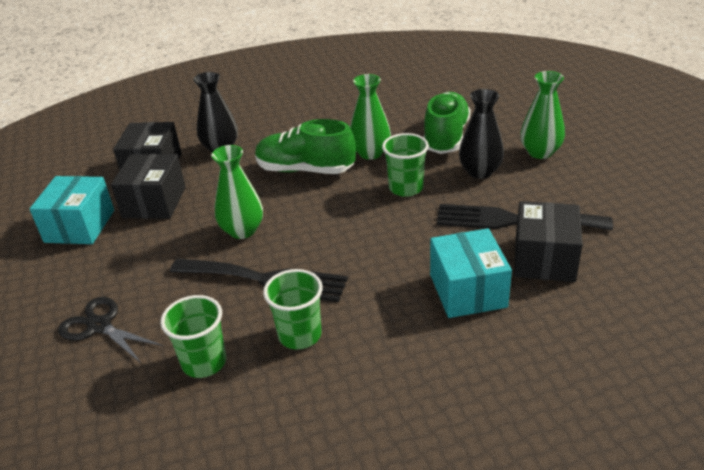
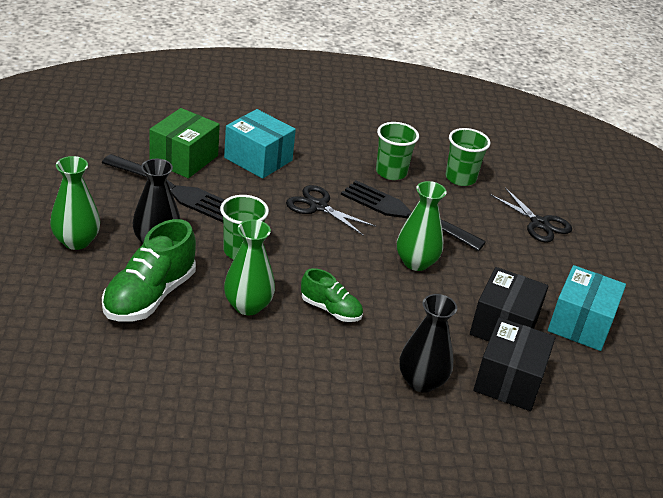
camera: 170 degrees left, 0 degrees up
green shoe [255,119,356,174] -> green shoe [301,268,363,322], size x0.58
turquoise box [430,228,512,318] -> turquoise box turned 60 degrees counterclockwise [224,109,296,179]
black box [514,201,583,282] -> green box [149,108,220,178]
none -> black scissors [286,185,376,236]

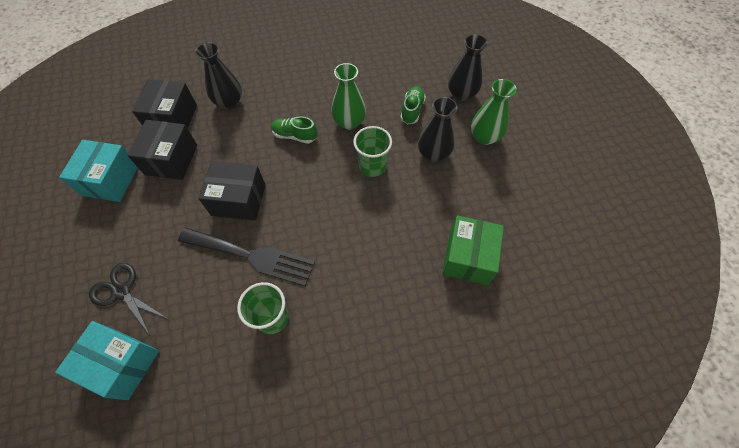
camera: 170 degrees right, 25 degrees up
black fork [102,154,225,222] -> none
green shoe [102,219,196,321] -> green shoe [401,86,426,124], size x0.58
turquoise box [224,109,296,179] -> turquoise box moved to [55,321,159,400]
black scissors [286,185,376,236] -> none
green vase [397,181,446,271] -> black box [198,161,266,220]
green cup [445,128,490,186] -> none
none -> black vase [448,34,488,101]

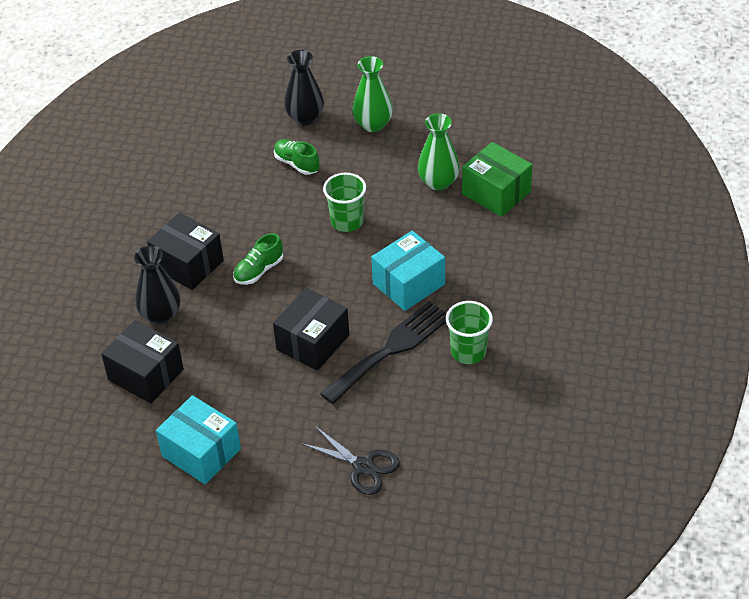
camera: 60 degrees left, 15 degrees down
turquoise box [55,321,159,400] -> turquoise box moved to [371,231,445,311]
black scissors [89,263,167,335] -> black scissors turned 120 degrees counterclockwise [301,426,400,495]
black box [127,120,197,180] -> black box moved to [147,212,224,290]
green vase [331,63,366,130] -> green vase moved to [418,113,460,191]
black vase [418,97,458,162] -> none

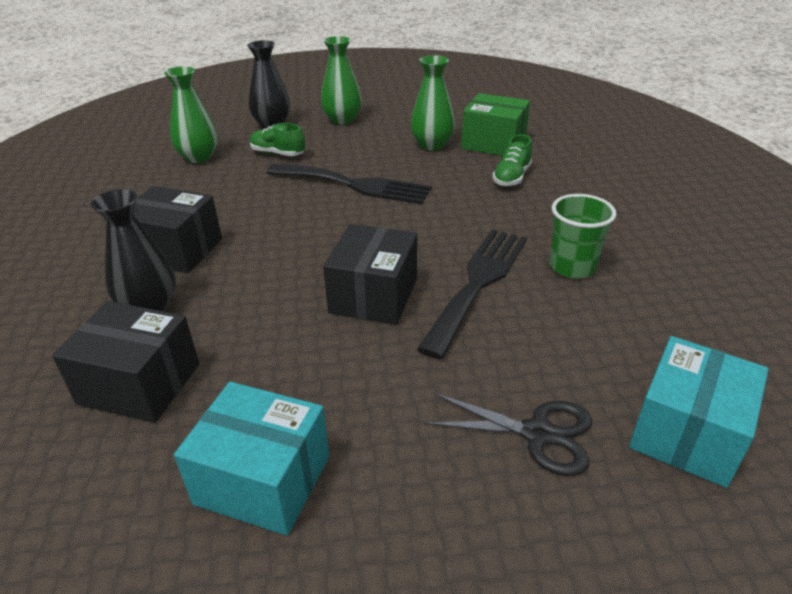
camera: 20 degrees left, 10 degrees down
green shoe [233,233,283,285] -> green shoe moved to [492,134,532,187]
green cup [323,173,366,232] -> black fork [267,164,432,204]
turquoise box [371,231,445,311] -> turquoise box moved to [629,336,769,488]
none -> green vase [164,66,218,163]

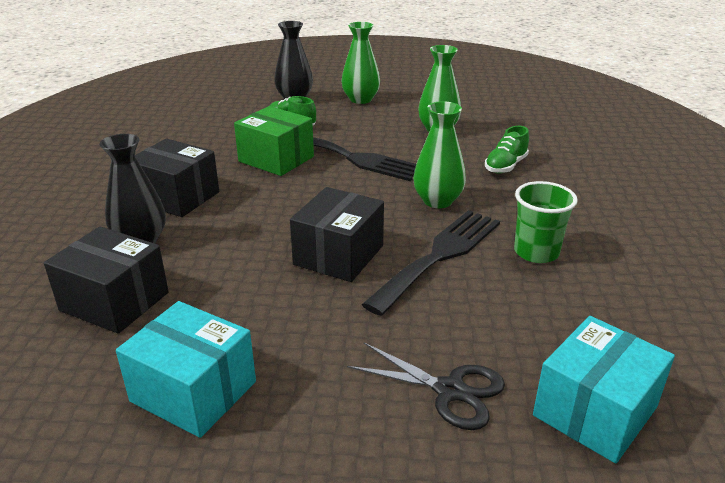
camera: 10 degrees right, 5 degrees down
green vase [164,66,218,163] -> green vase moved to [413,101,466,208]
green box [461,93,530,156] -> green box moved to [234,106,314,176]

